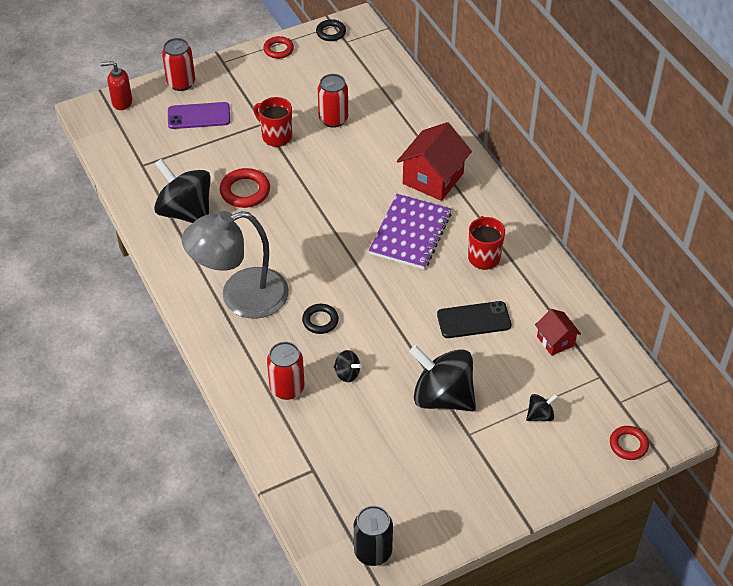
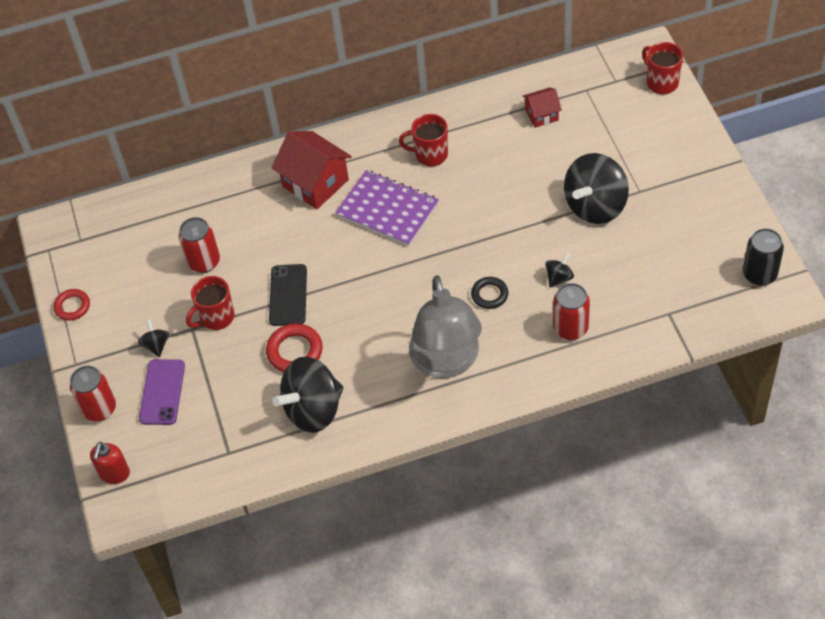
camera: 75 degrees left, 5 degrees up
black ring [316,19,346,41] -> none
black phone [437,301,511,338] -> black phone moved to [269,264,307,326]
black spinning top [526,394,558,421] -> black spinning top moved to [138,320,169,357]
red ring [610,426,649,460] -> red mug [642,42,683,94]

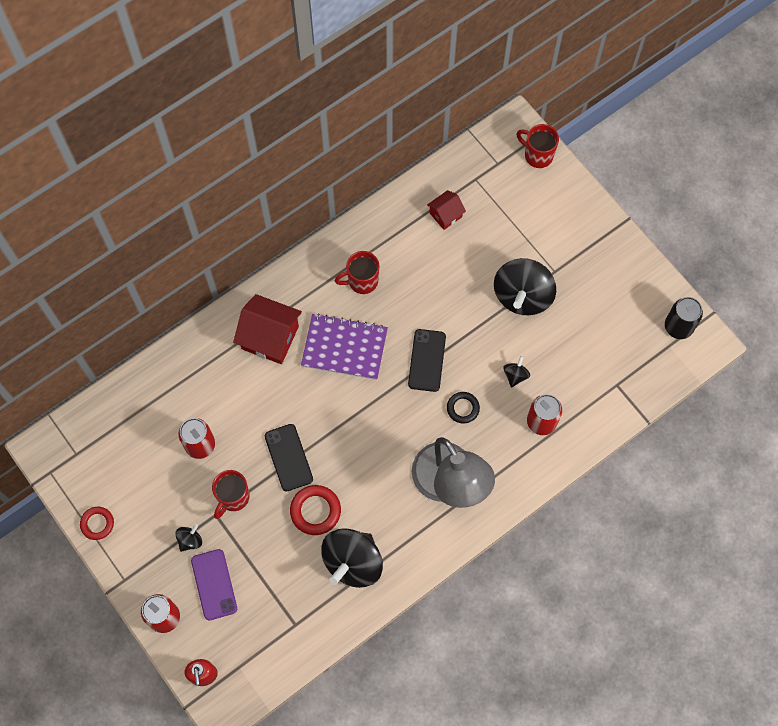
camera: 25 degrees left, 15 degrees up
black spinning top [138,320,169,357] -> black spinning top turned 75 degrees clockwise [175,524,202,552]
none -> black phone [408,329,446,392]

